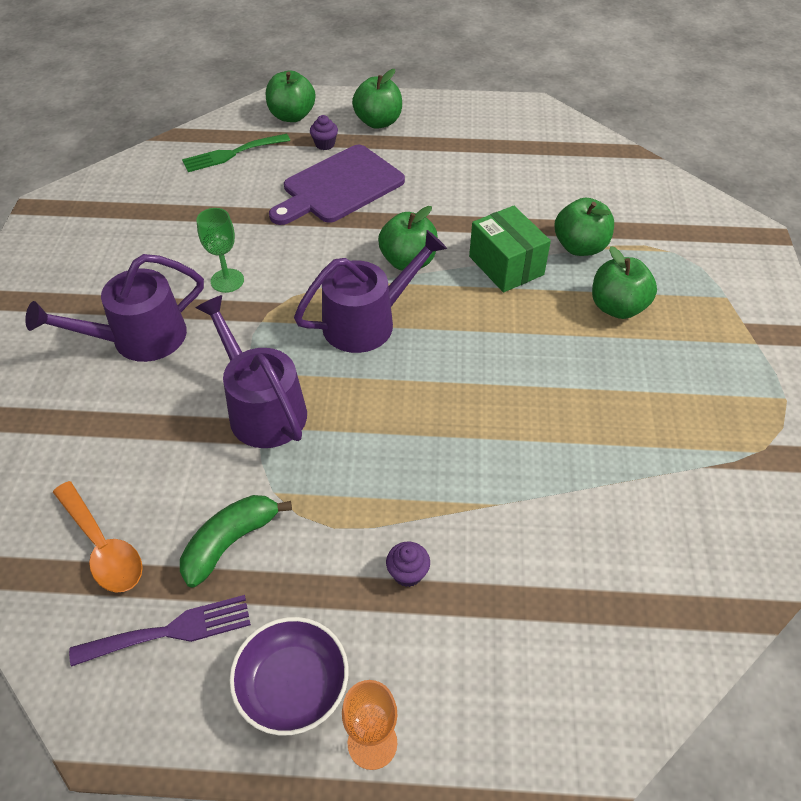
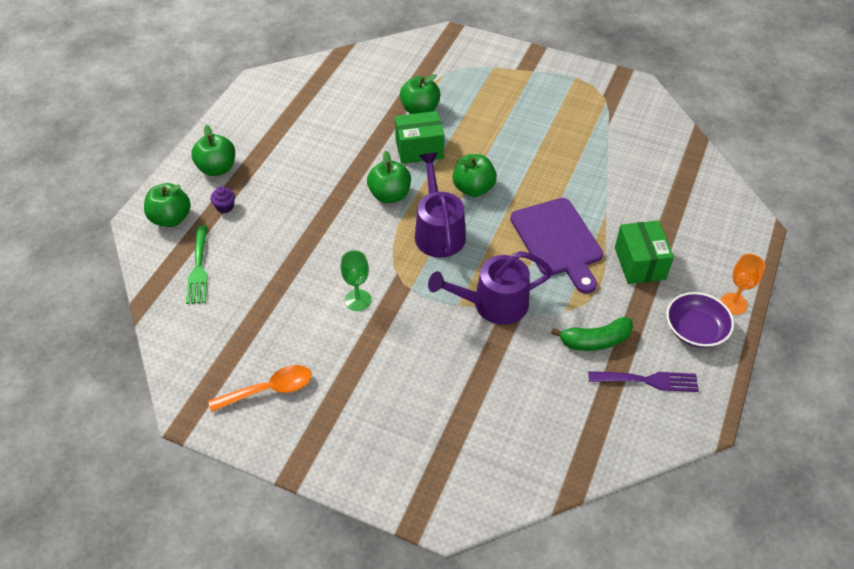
camera: 70 degrees left, 0 degrees up
purple watering can [25,254,204,362] -> none
orange spoon [53,481,143,593] -> orange spoon moved to [208,365,312,412]
purple fork [69,595,251,667] -> purple fork turned 90 degrees clockwise [588,371,699,392]
green banana [180,495,292,587] -> green banana turned 75 degrees counterclockwise [551,317,633,351]
purple cutting board [269,145,405,225] -> purple cutting board moved to [510,198,603,294]
purple cupcake [386,542,430,587] -> green box [615,220,674,284]
green apple [592,246,657,319] -> green apple moved to [452,154,497,197]

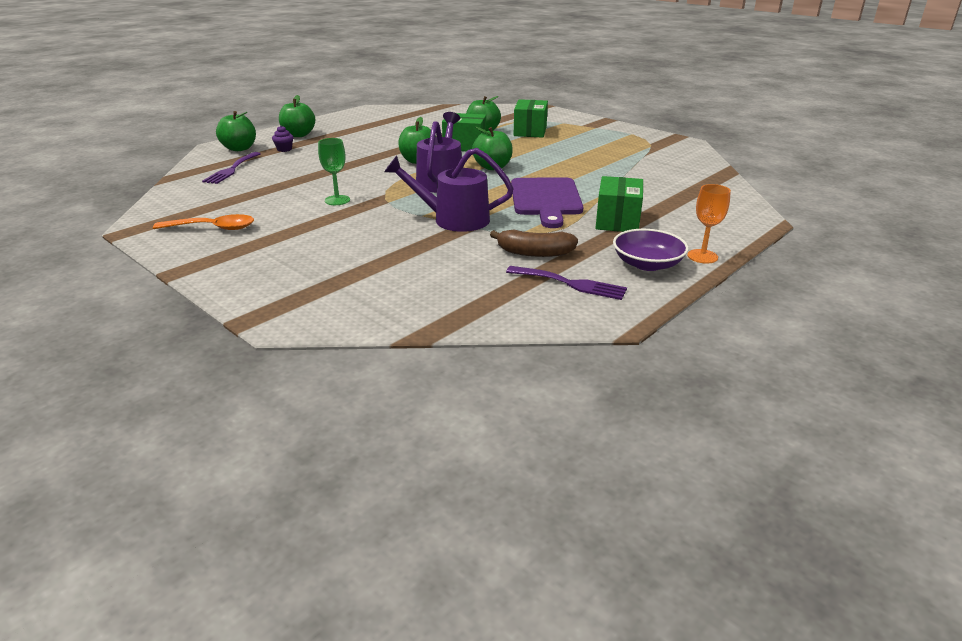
camera: 20 degrees right, 20 degrees down
green fork [186,225,208,304] -> purple fork [202,152,260,184]
green banana [551,317,633,351] -> brown banana [490,229,578,257]
none -> green box [514,99,548,138]

